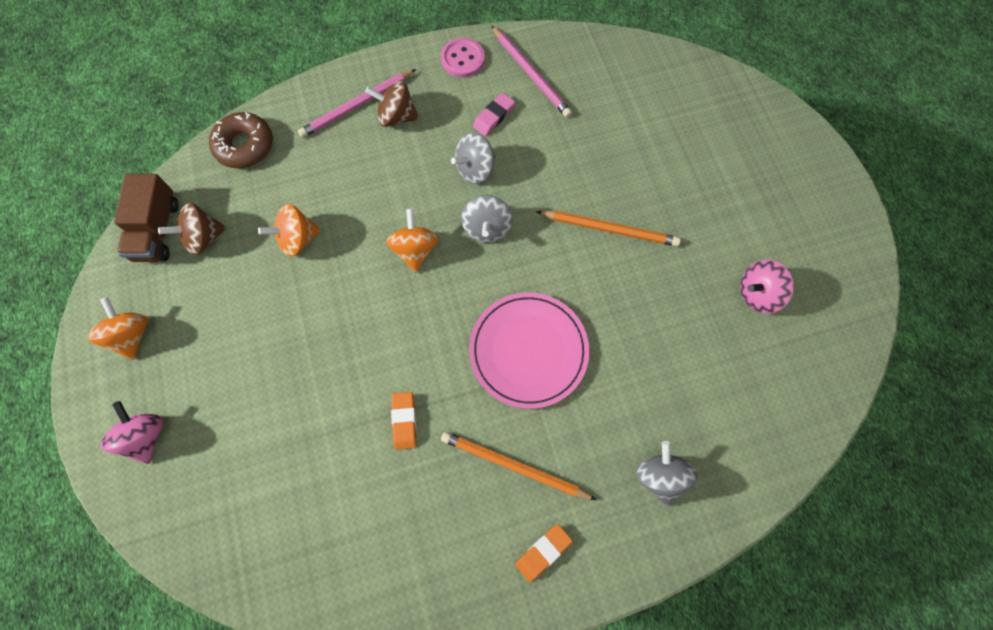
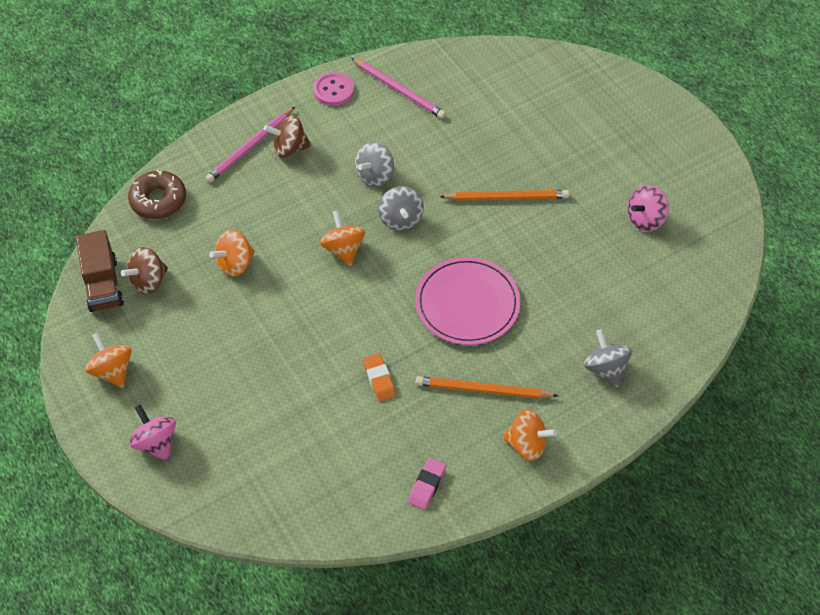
camera: 15 degrees left, 15 degrees down
pink eraser [473,93,515,136] -> pink eraser moved to [408,458,446,510]
orange eraser [515,524,573,582] -> orange spinning top [502,409,557,461]

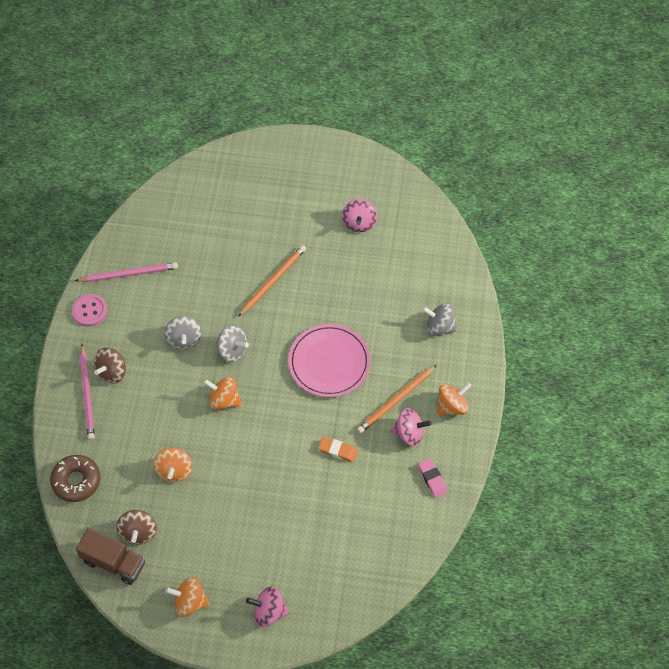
camera: 50 degrees left, 5 degrees up
none -> pink spinning top [391,408,431,446]

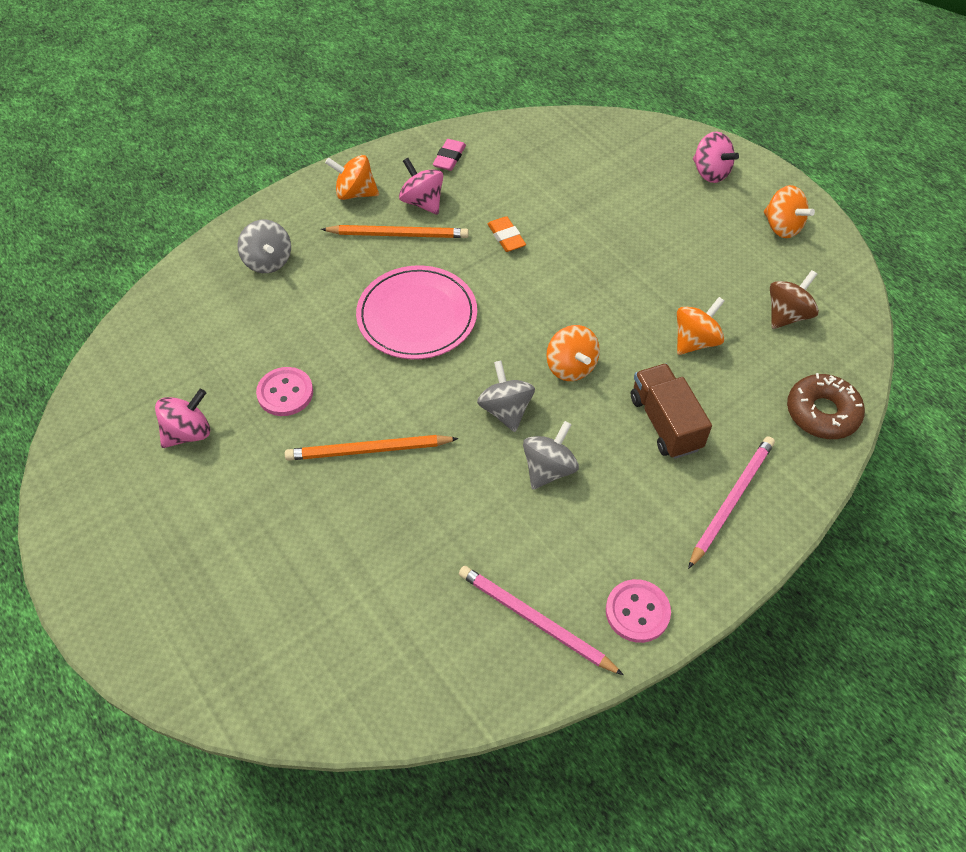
camera: 135 degrees left, 5 degrees down
brown truck [76,528,145,585] -> brown truck moved to [631,363,712,459]
brown spinning top [94,348,126,383] -> none
none -> pink button [256,367,313,416]

